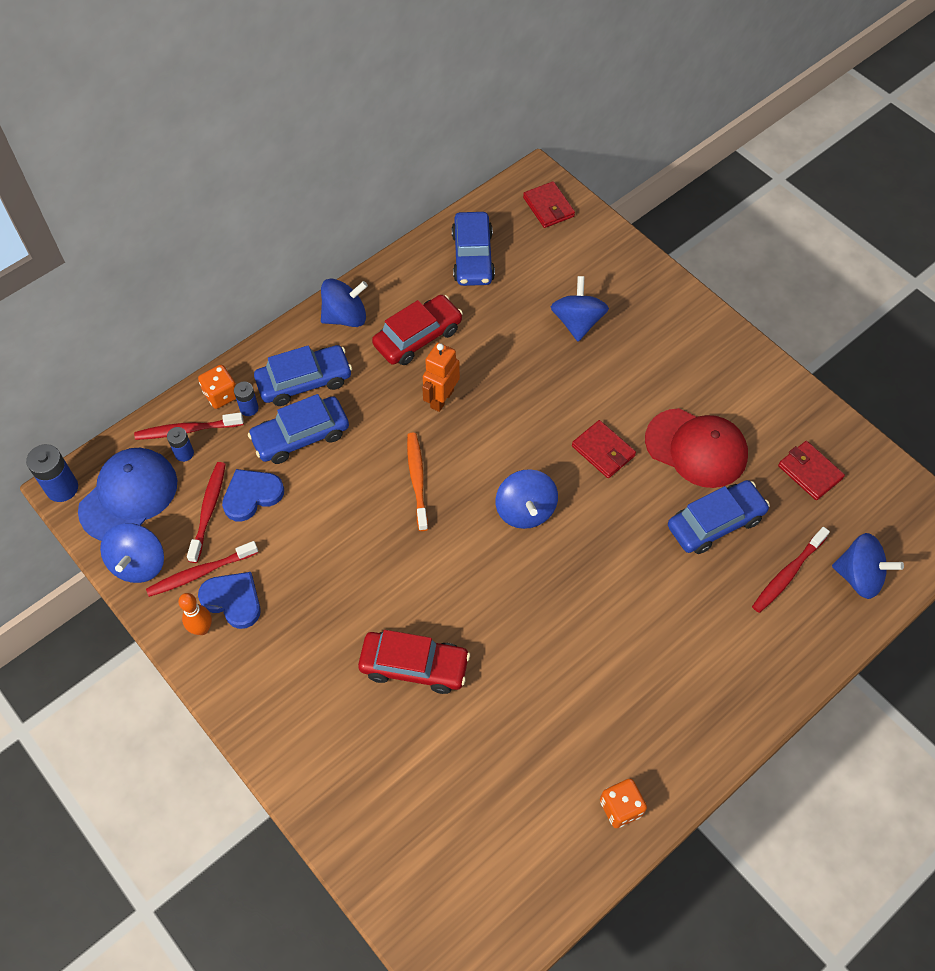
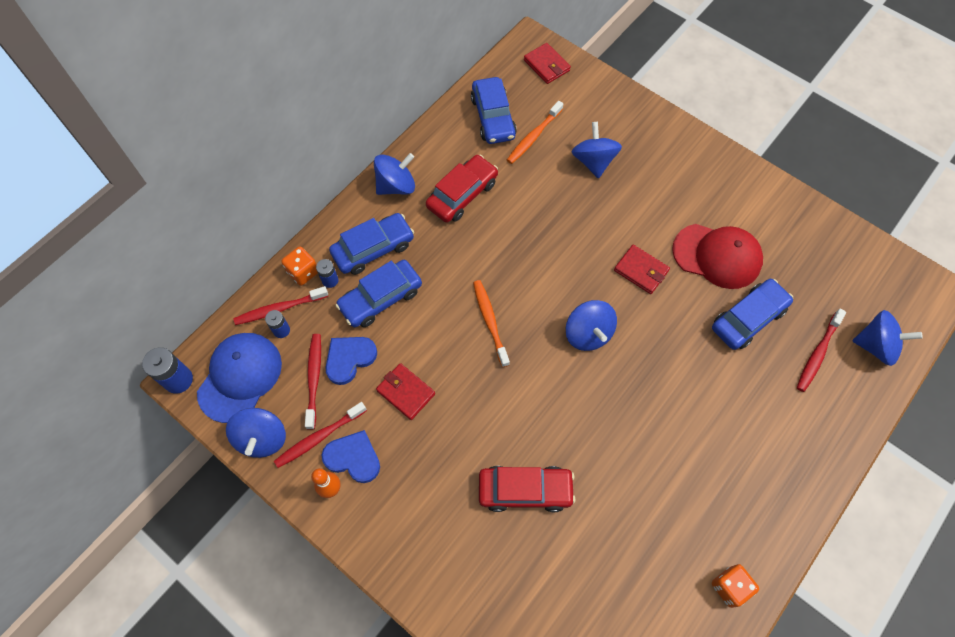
camera: 10 degrees left, 5 degrees up
orange robot [422,343,460,412] -> none
red wallet [778,441,845,500] -> red wallet moved to [376,363,435,420]
none -> orange toothbrush [507,101,563,164]

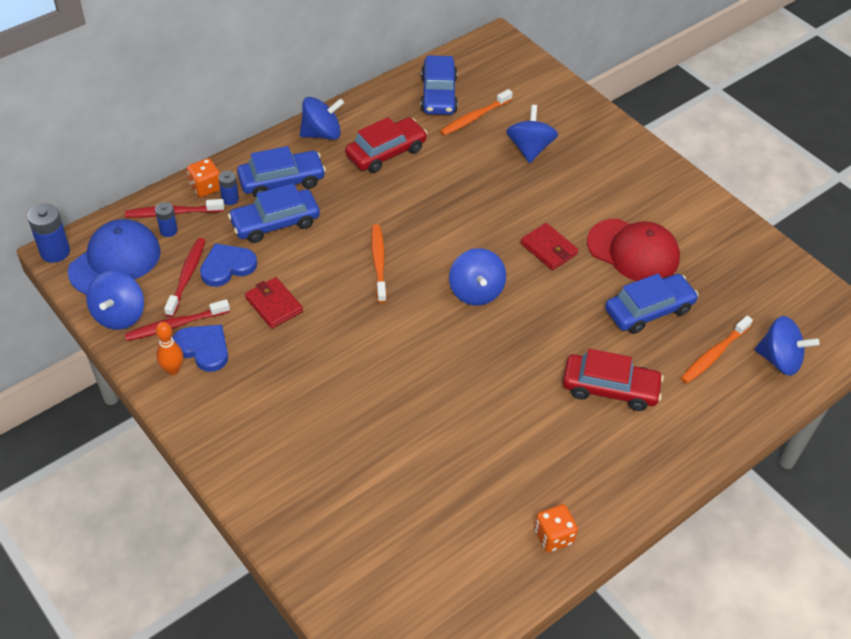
camera: 10 degrees right, 15 degrees down
red car [479,466,575,512] -> red car moved to [563,349,664,411]
red wallet [524,43,571,84] -> none
red toothbrush [797,309,846,392] -> orange toothbrush [681,316,753,384]

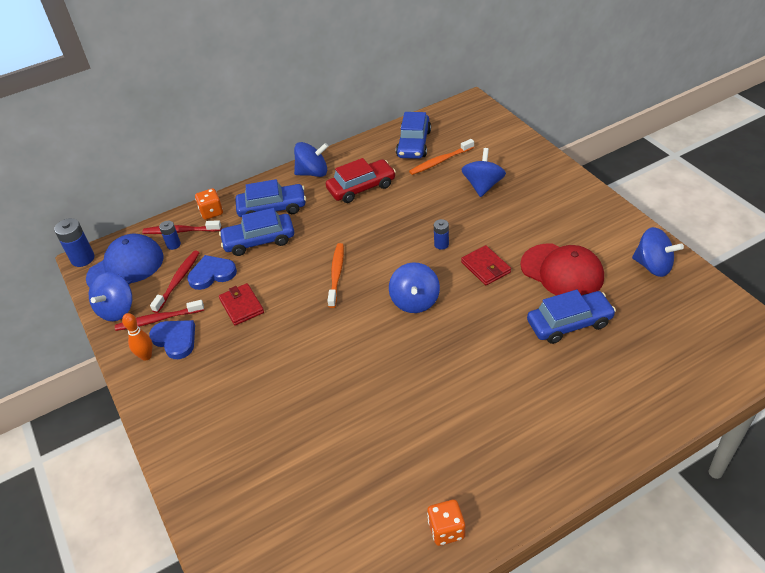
camera: 15 degrees right, 5 degrees down
blue battery [218,171,239,205] -> blue battery moved to [434,219,449,250]
red car [563,349,664,411] -> none
orange toothbrush [681,316,753,384] -> none
blue spinning top [755,316,819,376] -> blue spinning top moved to [632,227,684,277]

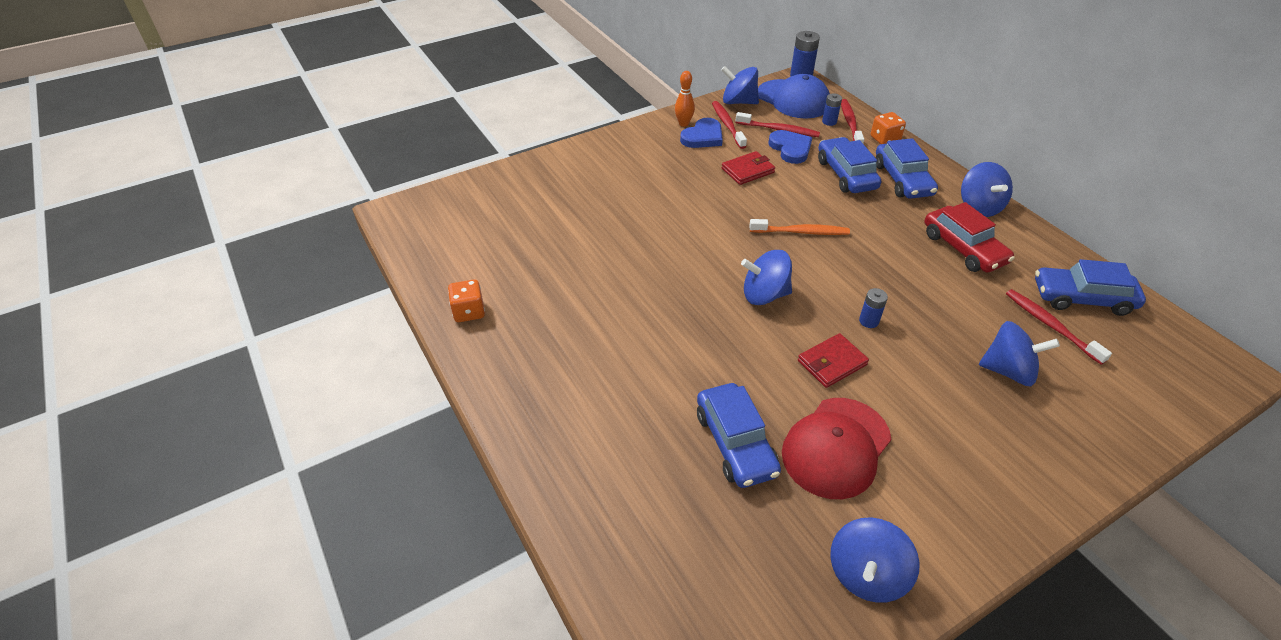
camera: 85 degrees right, 0 degrees up
orange toothbrush [409,139,474,175] -> red toothbrush [1006,289,1112,365]

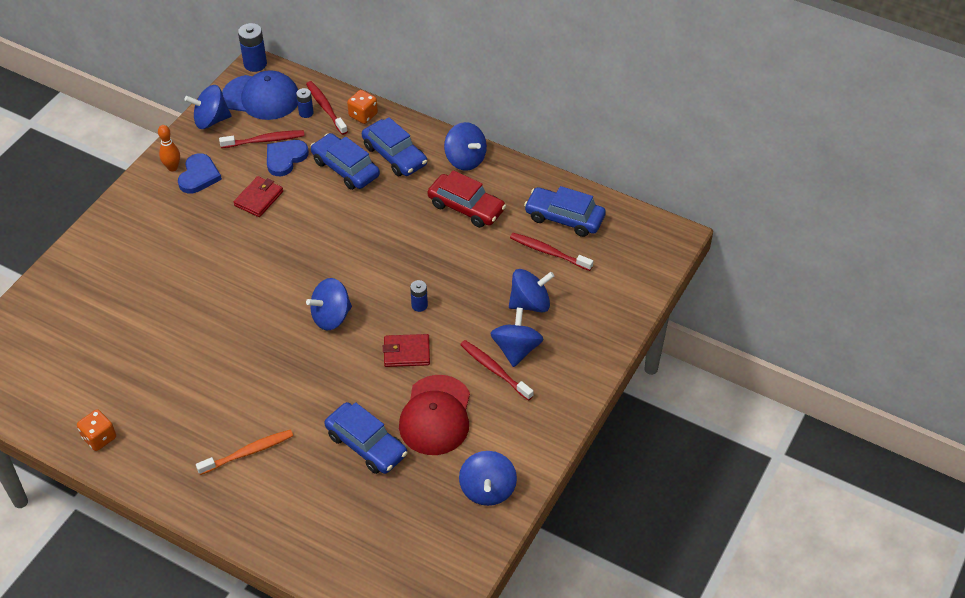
camera: 30 degrees left, 5 degrees up
red toothbrush [712,101,747,149] -> red toothbrush moved to [460,340,534,401]
orange toothbrush [749,219,850,235] -> orange toothbrush moved to [196,429,293,475]
blue heart [768,130,812,164] -> blue heart turned 90 degrees counterclockwise [267,140,309,176]
red wallet [798,333,869,388] -> red wallet turned 60 degrees clockwise [383,334,430,367]
blue car [1035,259,1146,316] -> blue car turned 45 degrees clockwise [524,186,606,237]
none -> blue spinning top [490,308,543,367]

